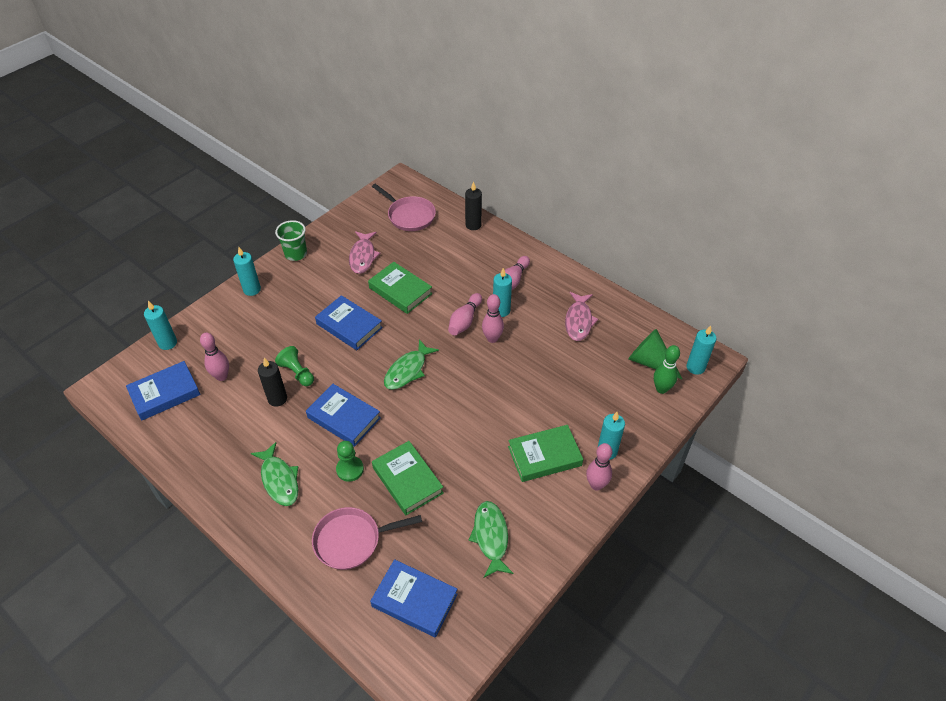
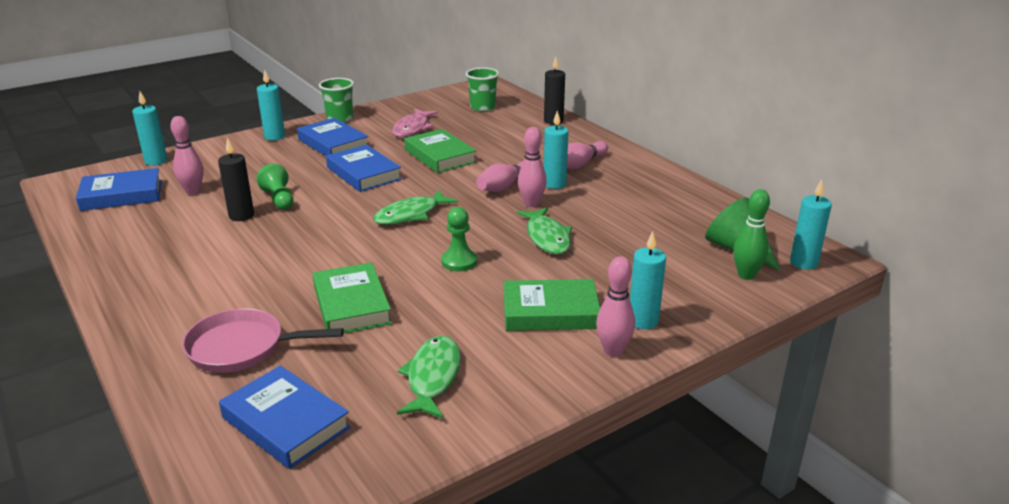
camera: 15 degrees right, 20 degrees down
green fish [251,442,298,506] -> green fish moved to [517,207,572,254]
blue book [306,384,381,447] -> blue book moved to [297,118,368,156]
green pawn [336,441,364,482] -> green pawn moved to [441,207,477,271]
pink pan [372,184,436,231] -> green cup [466,67,499,112]
pink fish [565,292,598,341] -> none

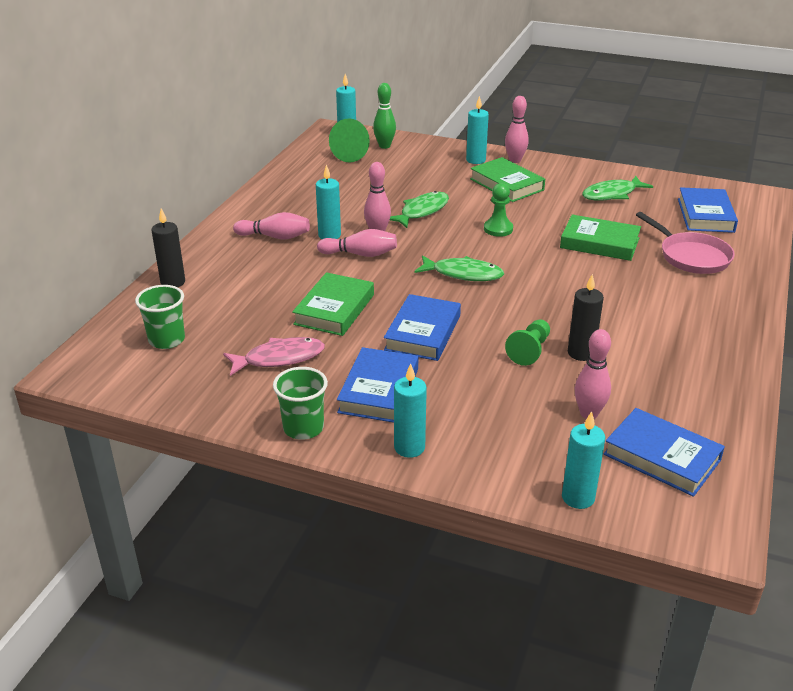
camera: 125 degrees left, 5 degrees up
green book [313,262,392,334] -> green book turned 75 degrees clockwise [560,215,641,261]

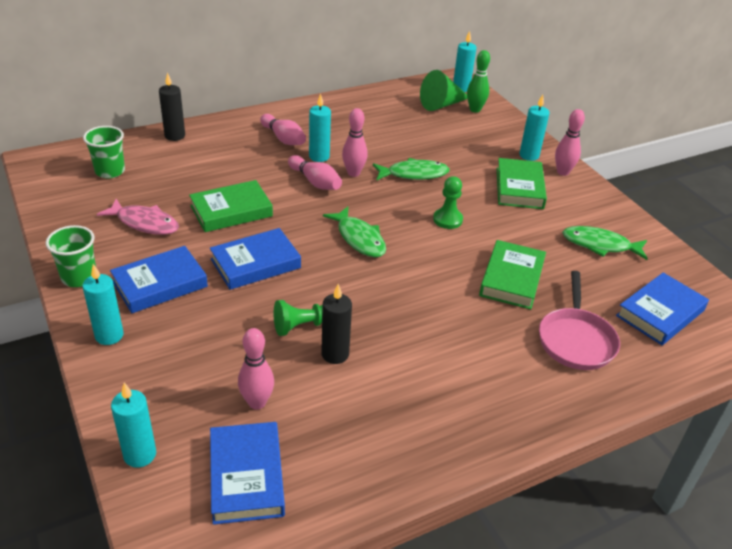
camera: 40 degrees right, 5 degrees up
green book [560,215,641,261] -> green book turned 45 degrees clockwise [479,240,546,309]

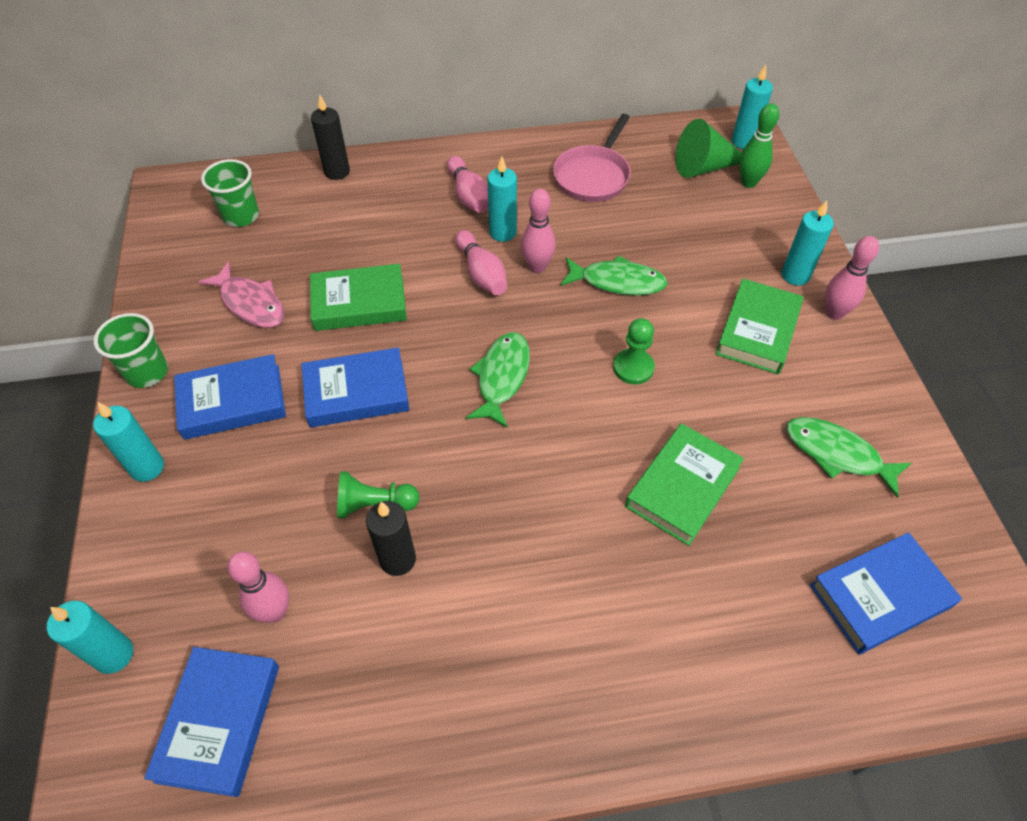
camera: 20 degrees right, 15 degrees up
green fish [323,207,386,257] -> green fish turned 150 degrees counterclockwise [466,332,530,428]
pink pan [539,271,620,370] -> pink pan moved to [553,114,631,202]

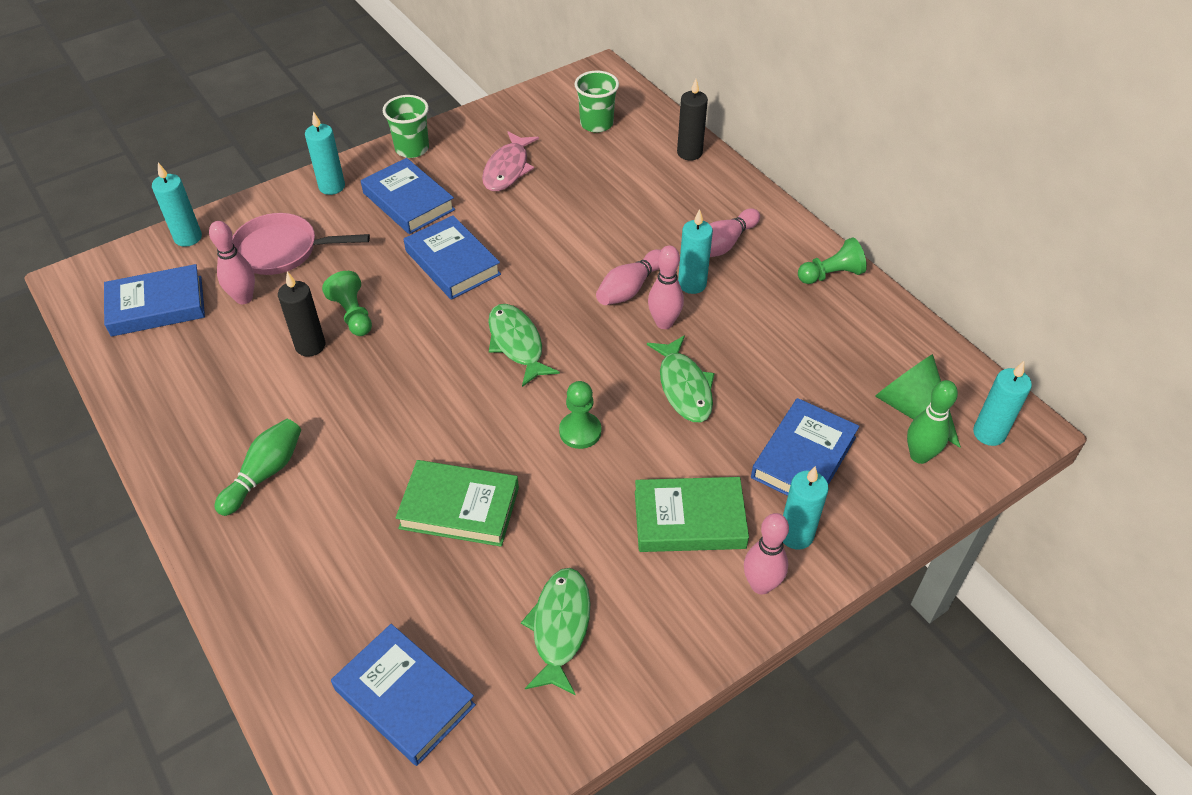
camera: 65 degrees right, 5 degrees down
green book [310,264,407,331] -> none
green fish [466,332,530,428] -> green fish turned 105 degrees counterclockwise [488,304,560,387]
pink pan [553,114,631,202] -> pink pan moved to [233,213,370,275]
none -> green bowling pin [214,419,301,516]
none -> blue book [751,398,859,496]
none -> green pawn [798,238,867,284]

